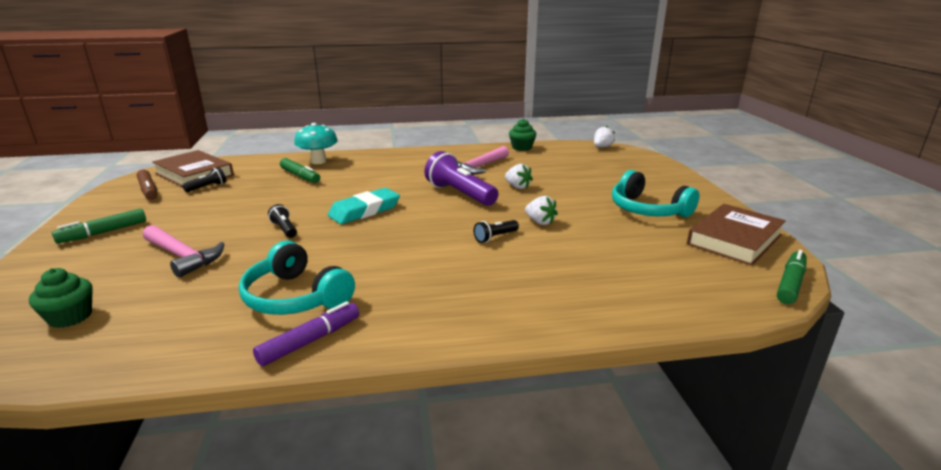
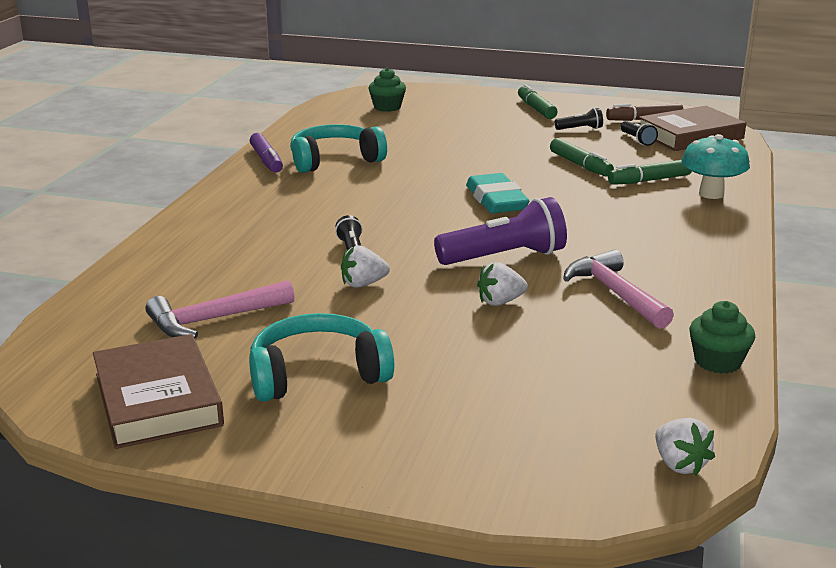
camera: 115 degrees right, 0 degrees up
pink hammer [143,225,224,278] -> pink hammer moved to [145,280,295,338]
black flashlight [268,204,297,238] -> black flashlight moved to [555,108,603,130]
green marker [777,250,807,304] -> green marker moved to [550,138,614,177]

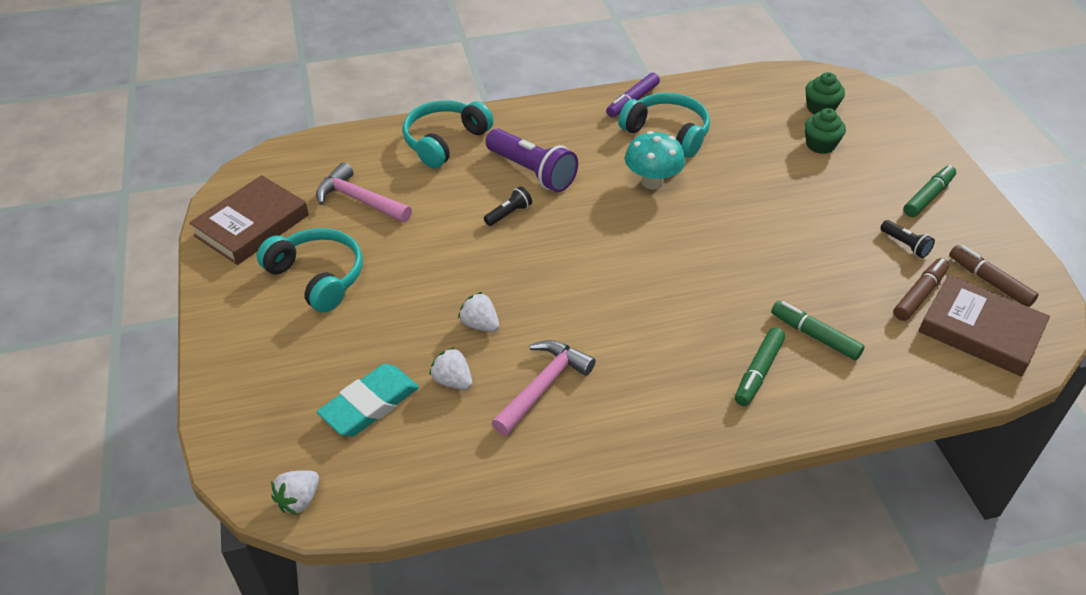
camera: 60 degrees right, 20 degrees up
white strawberry [341,245,390,288] -> white strawberry moved to [429,347,472,390]
purple flashlight [434,197,567,265] -> purple flashlight moved to [486,128,578,192]
turquoise eraser [466,173,529,213] -> turquoise eraser moved to [317,364,419,437]
green marker [550,138,614,177] -> green marker moved to [735,327,785,406]
black flashlight [621,121,658,146] -> brown marker [893,258,949,321]
turquoise mushroom [682,134,750,199] -> turquoise mushroom moved to [625,131,685,190]
green cupcake [689,301,755,374] -> green cupcake moved to [804,108,846,154]
none -> turquoise headphones [402,100,494,168]

